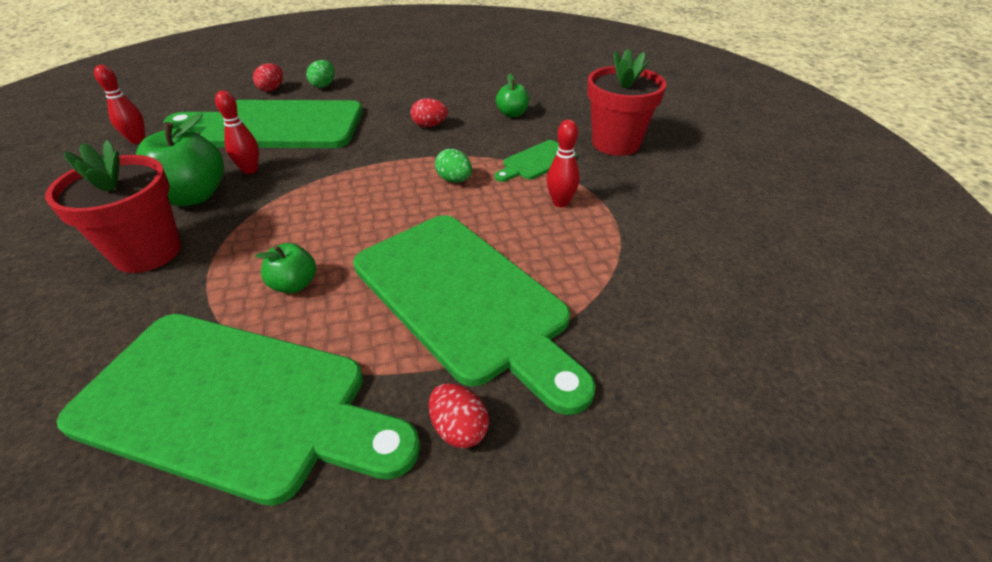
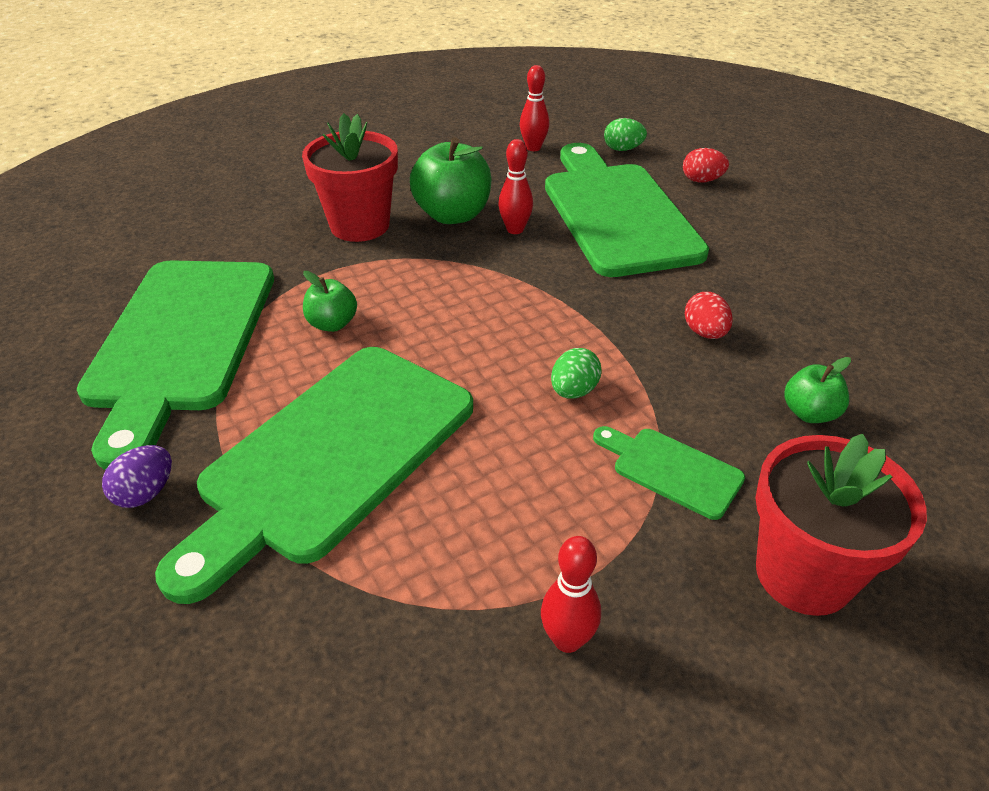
camera: 75 degrees right, 0 degrees up
green egg [306,60,335,88] -> green egg moved to [604,118,647,151]
red egg [429,384,489,448] -> purple egg [102,445,172,508]
red bowling pin [547,119,580,207] -> red bowling pin moved to [541,536,601,653]

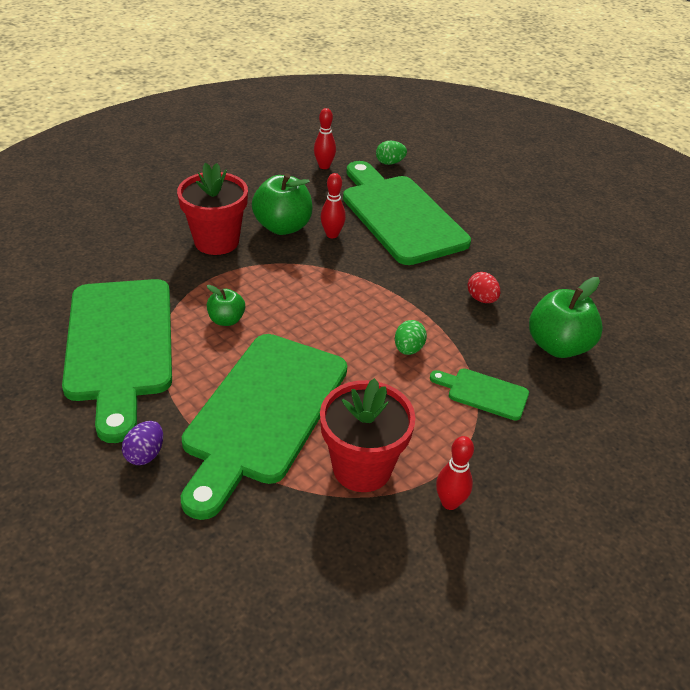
camera: 15 degrees left, 0 degrees up
red egg [683,148,729,183] -> none
red flower pot [755,433,927,616] -> red flower pot moved to [320,378,416,492]
green apple [784,357,851,423] -> green apple [529,277,603,358], size x1.81

